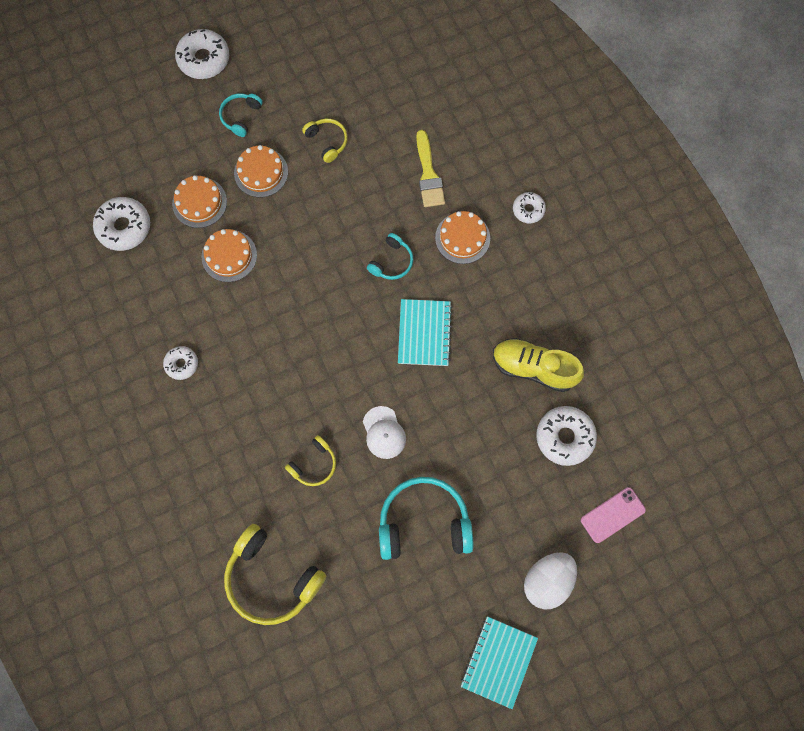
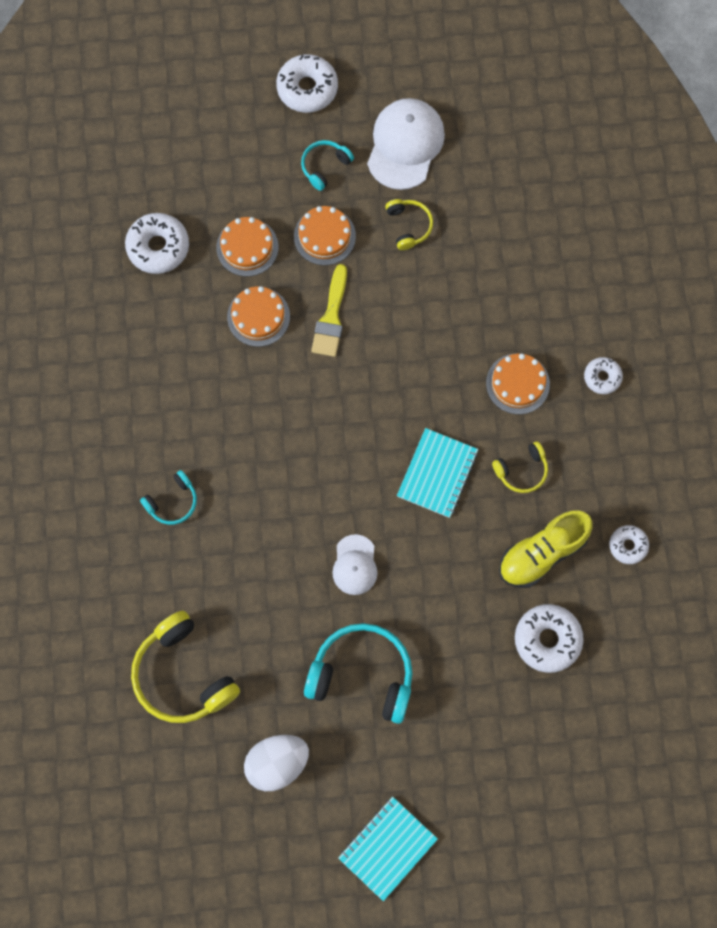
camera: 20 degrees right, 0 degrees up
white donut [163,346,198,380] -> white donut moved to [609,525,649,564]
yellow headphones [285,435,336,486] -> yellow headphones moved to [492,441,548,493]
turquoise headphones [367,233,413,280] -> turquoise headphones moved to [140,470,197,525]
yellow brush [416,130,445,207] -> yellow brush moved to [311,264,347,357]
yellow shoe [493,338,584,392] -> yellow shoe turned 75 degrees counterclockwise [499,510,592,588]
white egg [524,552,577,609] -> white egg moved to [244,735,309,791]
pink phone [581,487,646,543] -> none
none -> white cap [367,98,445,190]

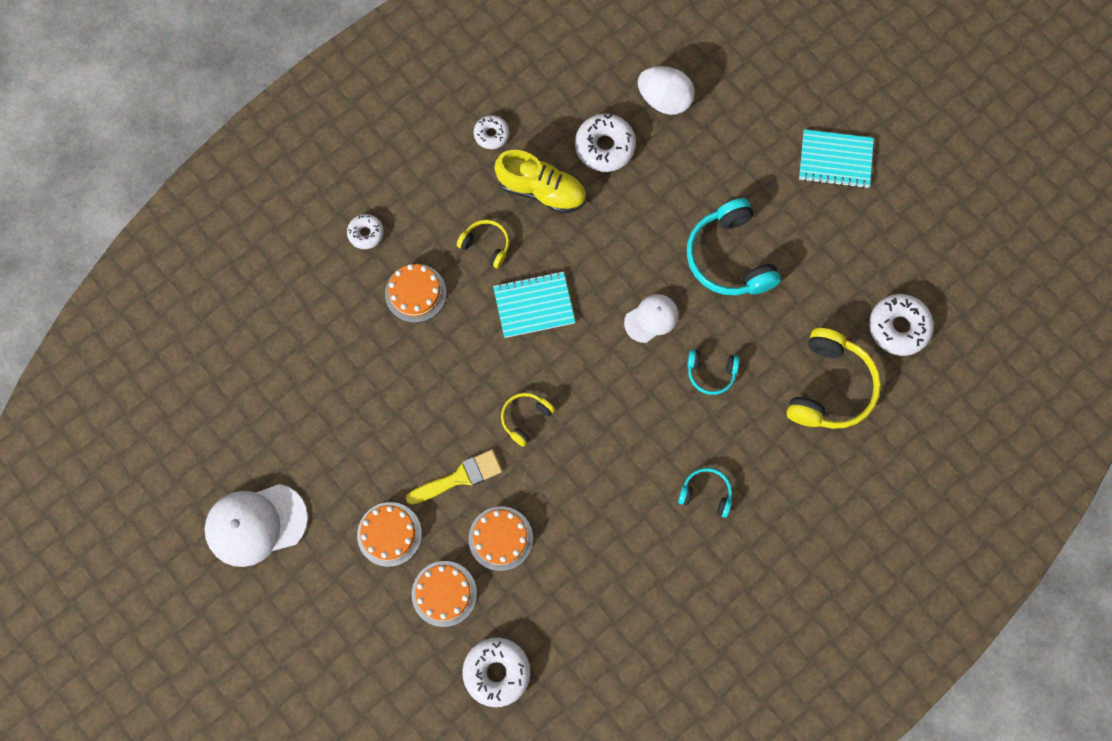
camera: 125 degrees left, 0 degrees up
white egg [244,735,309,791] -> white egg moved to [638,66,695,115]
white donut [276,54,338,113] -> white donut moved to [869,294,934,356]
turquoise headphones [301,140,354,191] -> turquoise headphones moved to [688,350,739,395]
yellow headphones [385,199,433,250] -> yellow headphones moved to [501,393,555,447]

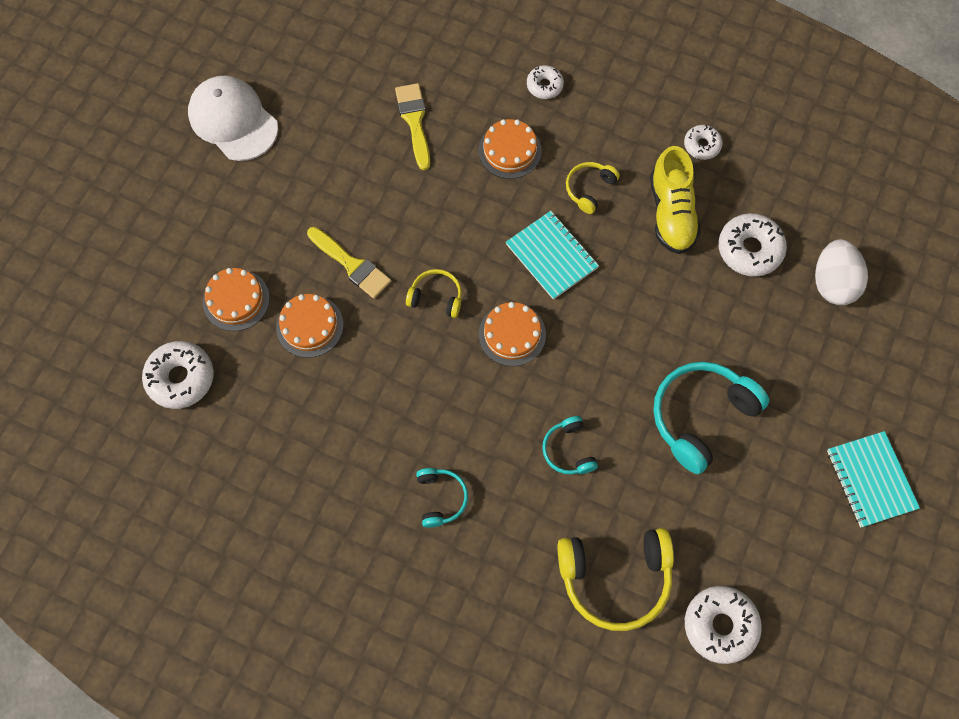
camera: 65 degrees right, 5 degrees down
orange cake [357,502,422,567] -> orange cake moved to [479,302,546,366]
yellow headphones [457,219,510,268] -> yellow headphones turned 150 degrees counterclockwise [566,162,620,214]
white cap [624,294,678,343] -> none
none -> yellow brush [395,83,430,170]

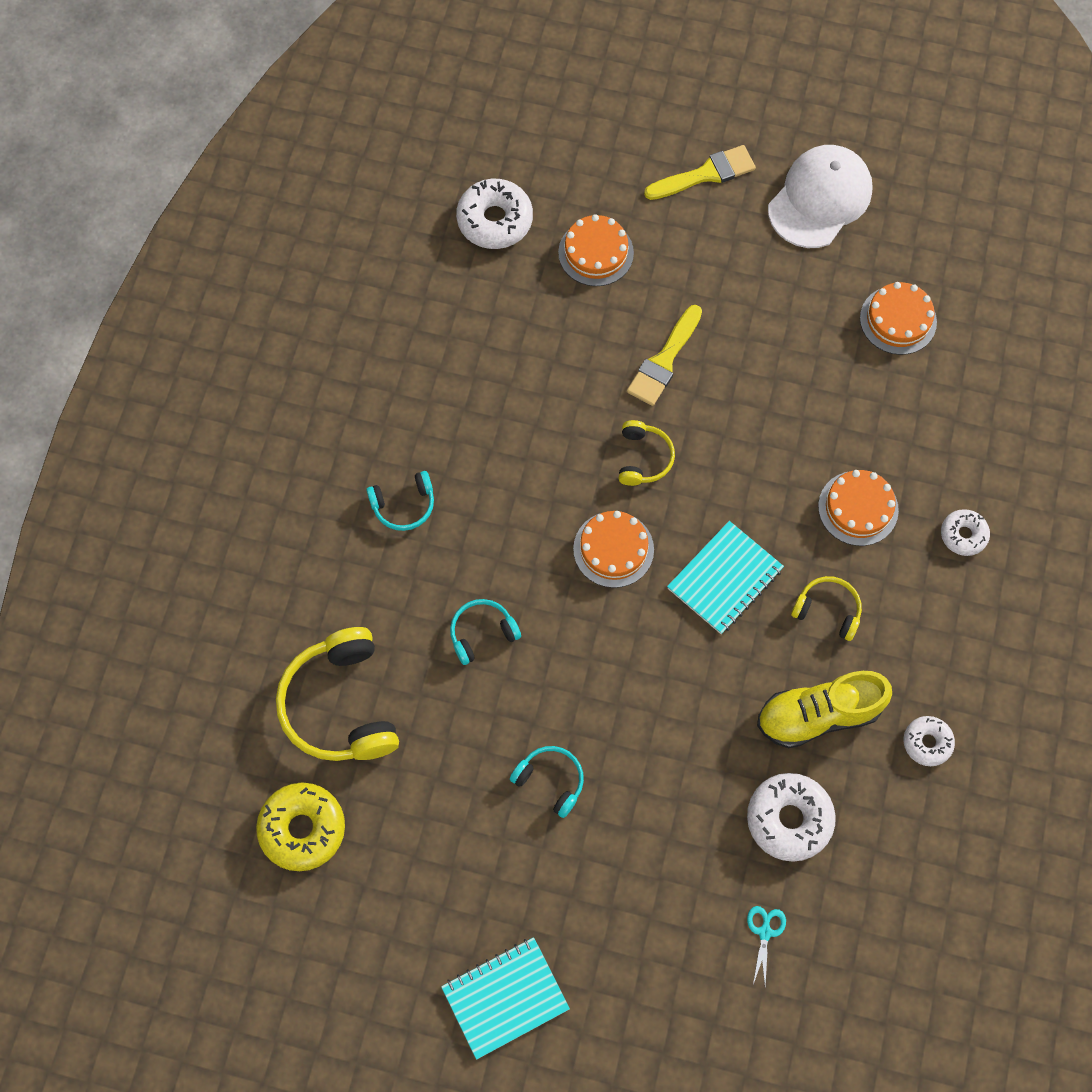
camera: 80 degrees right, 0 degrees up
orange cake [276,294,343,358] -> orange cake moved to [860,282,937,355]
yellow brush [395,83,430,170] -> yellow brush moved to [644,145,756,200]
turquoise headphones [653,362,769,474] -> turquoise headphones [510,746,584,818], size x0.52
white donut [685,586,762,664] -> yellow donut [256,782,345,871]
white egg [815,239,868,305] -> turquoise scissors [747,906,786,985]

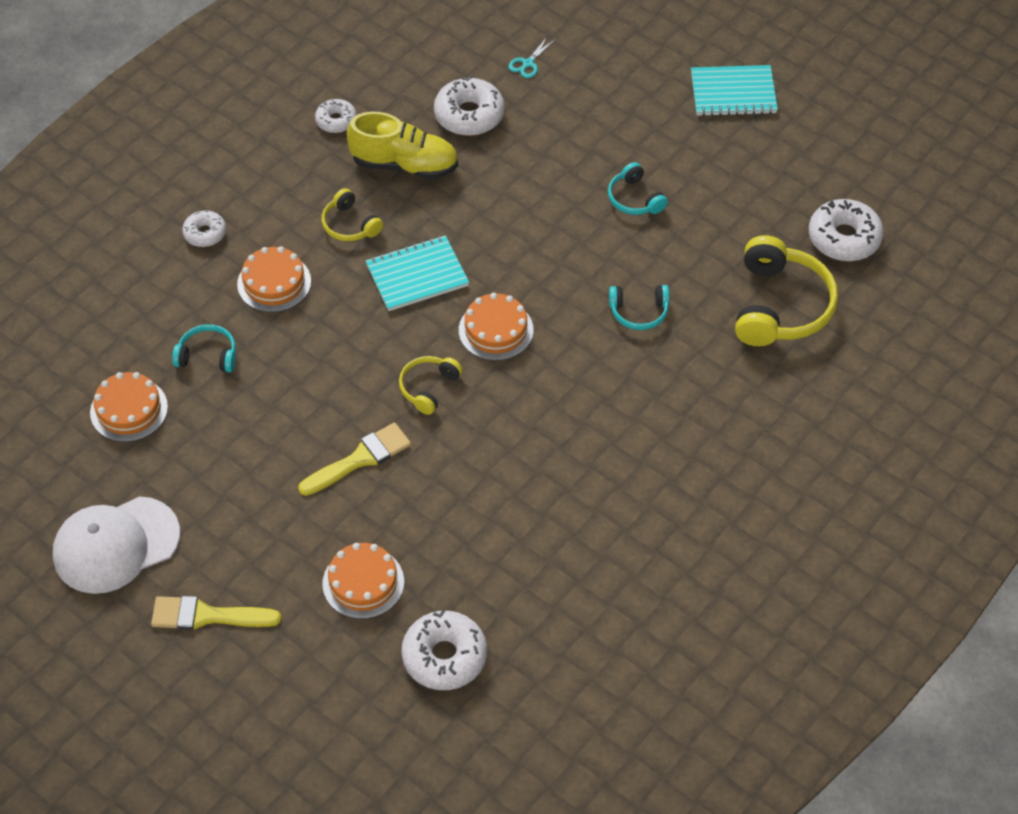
camera: 155 degrees left, 15 degrees down
yellow donut [256,782,345,871] -> white donut [809,199,884,261]
turquoise headphones [366,471,434,531] -> turquoise headphones moved to [172,324,236,372]

